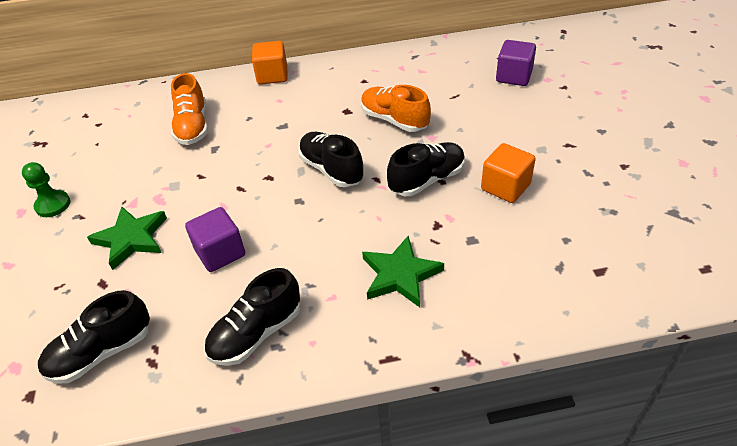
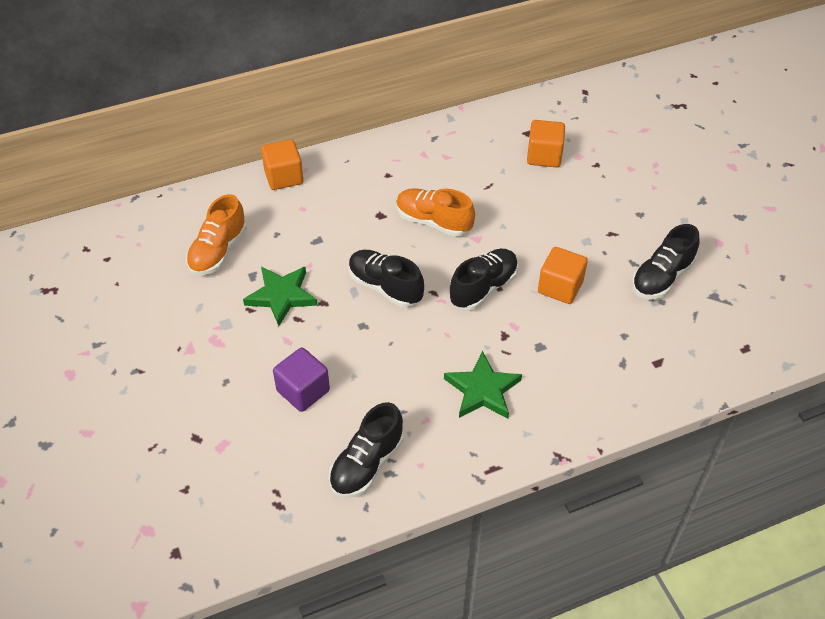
camera: 15 degrees left, 5 degrees up
green pawn [22,162,70,217] -> none
black shoe [38,290,150,384] -> black shoe moved to [632,224,700,299]
green star [87,207,167,270] -> green star moved to [243,267,318,326]
orange shoe [171,73,208,145] -> orange shoe turned 45 degrees clockwise [186,194,247,275]
purple cube [496,40,536,86] -> orange cube [527,120,565,167]

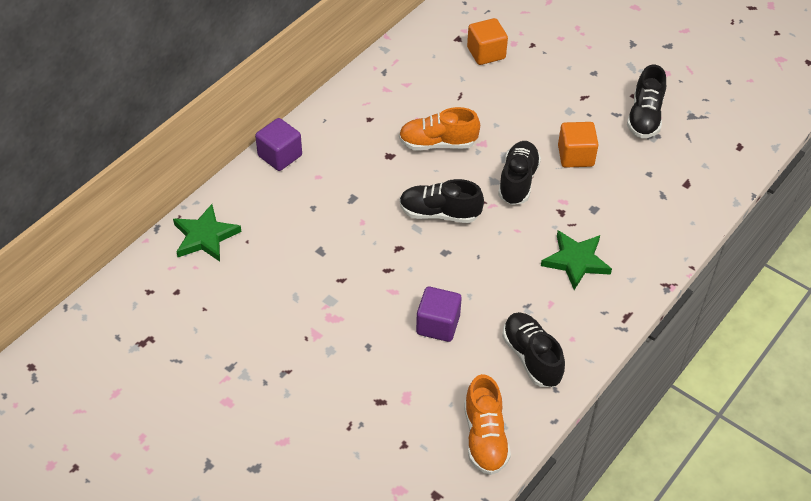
camera: 30 degrees left, 0 degrees up
orange shoe [186,194,247,275] -> orange shoe moved to [464,374,511,475]
green star [243,267,318,326] -> green star moved to [173,204,241,262]
orange cube [261,139,304,190] -> purple cube [255,118,302,171]
black shoe [329,402,403,498] -> black shoe turned 150 degrees clockwise [502,312,565,387]

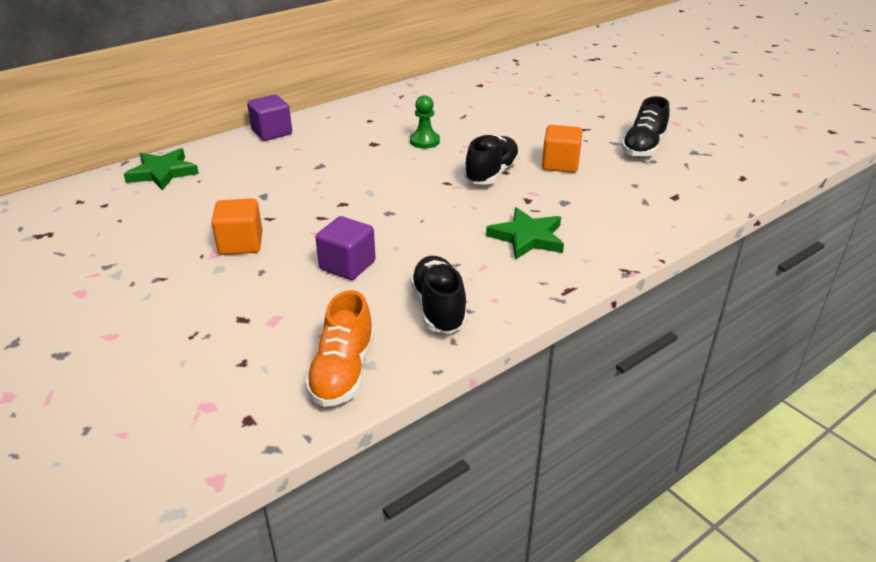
camera: 15 degrees right, 15 degrees down
orange shoe [399,107,480,151] -> green pawn [410,95,440,149]
black shoe [399,179,484,223] -> none
orange cube [467,18,508,65] -> orange cube moved to [211,198,262,255]

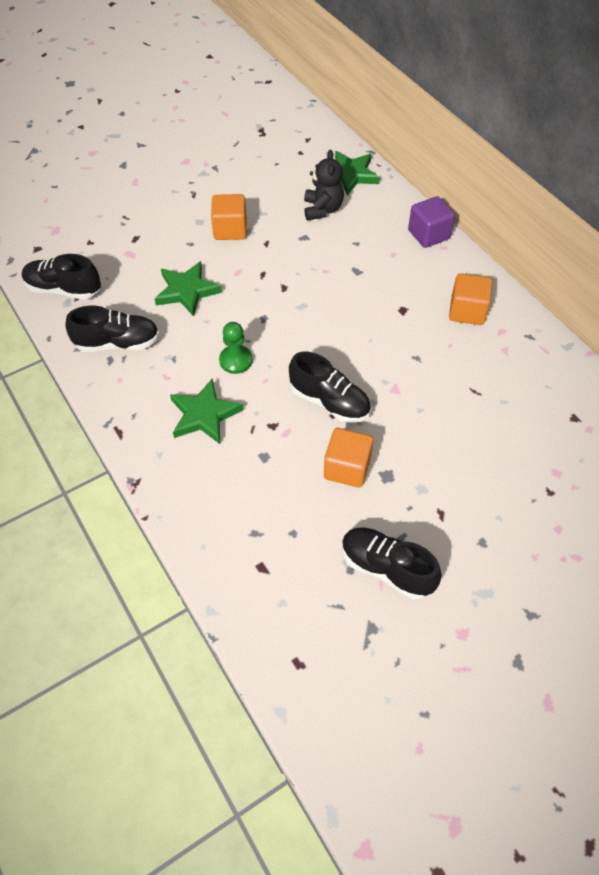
camera: 95 degrees right, 20 degrees up
orange shoe [305,290,374,407] -> black shoe [22,254,101,300]
purple cube [315,216,376,280] -> green star [154,261,222,316]
green pawn [410,95,440,149] -> green pawn moved to [219,322,253,374]
none -> black teddy bear [304,150,344,220]
none -> orange cube [449,274,492,325]

